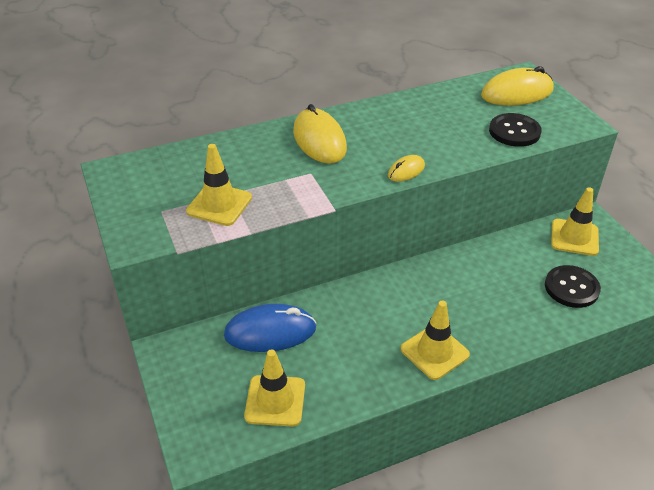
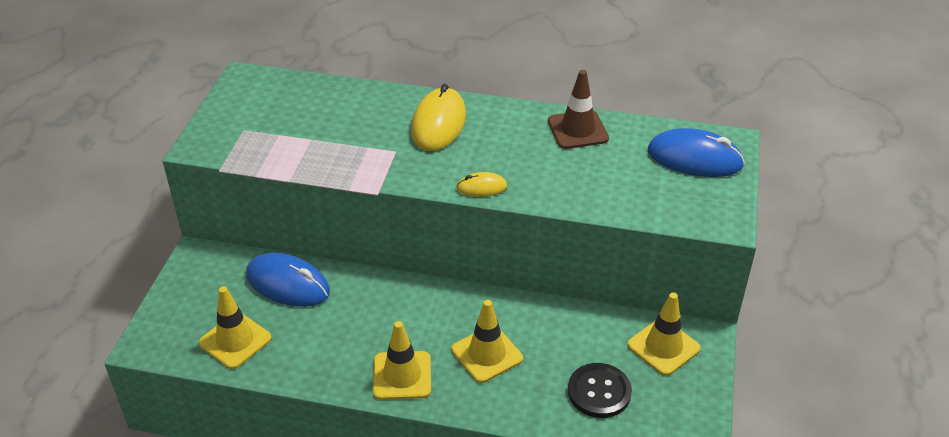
camera: 35 degrees right, 0 degrees up
yellow traffic cone [186,144,252,226] -> yellow traffic cone moved to [452,300,523,383]
yellow mouse [481,66,554,106] -> blue mouse [648,128,745,177]
black button [489,113,542,147] -> none
none -> brown traffic cone [548,70,609,149]

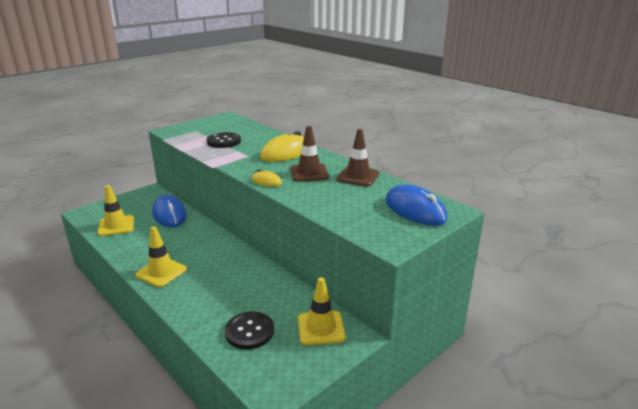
camera: 35 degrees right, 15 degrees down
yellow traffic cone [452,300,523,383] -> none
none -> black button [207,132,241,148]
none -> brown traffic cone [290,126,329,182]

